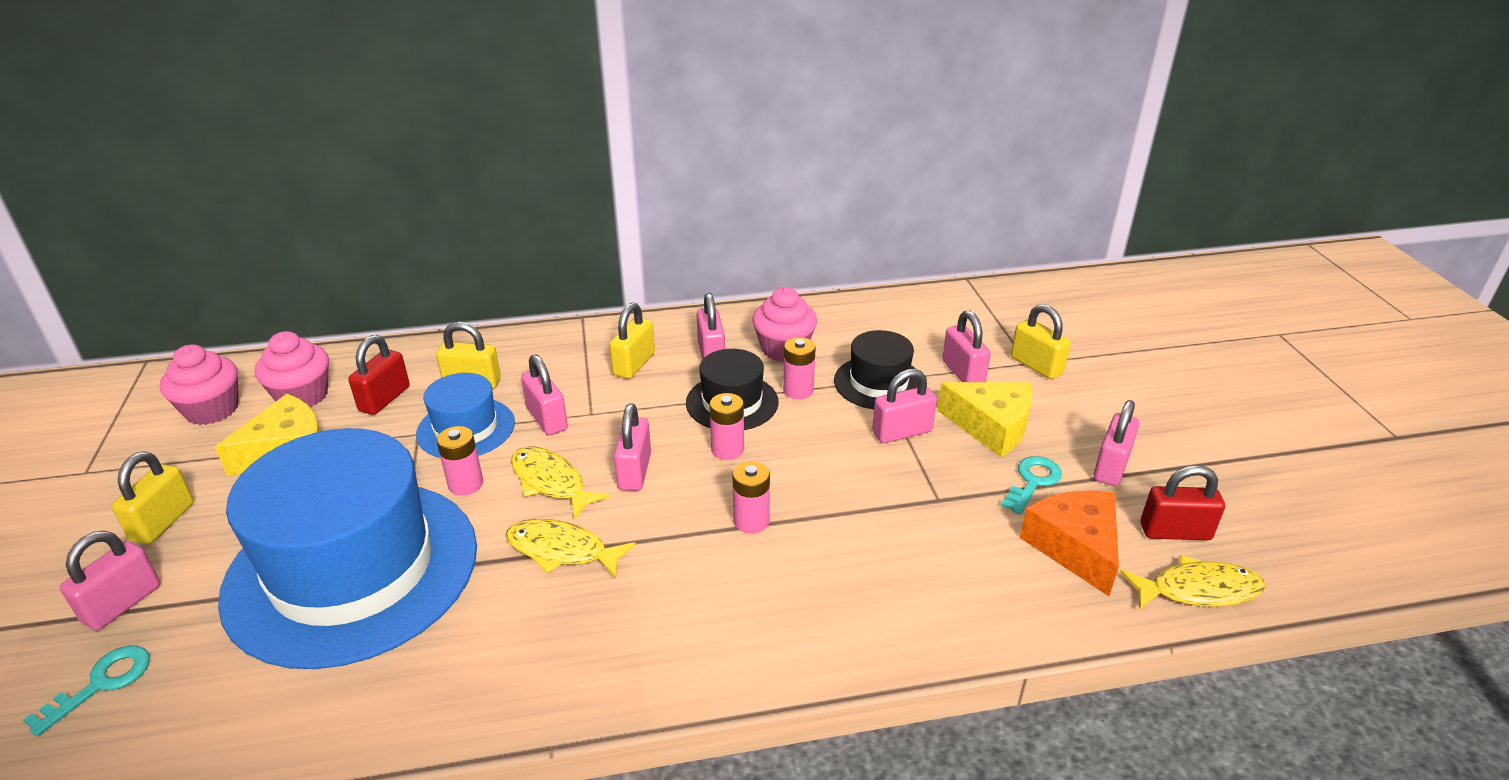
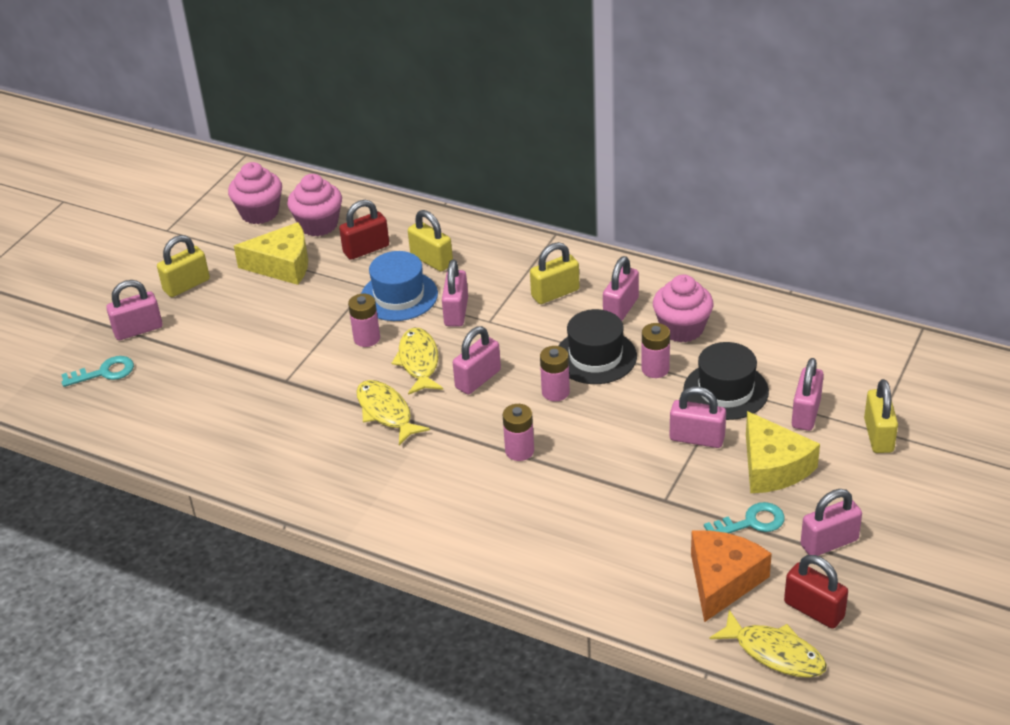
camera: 40 degrees right, 5 degrees up
blue hat [218,428,477,669] -> none

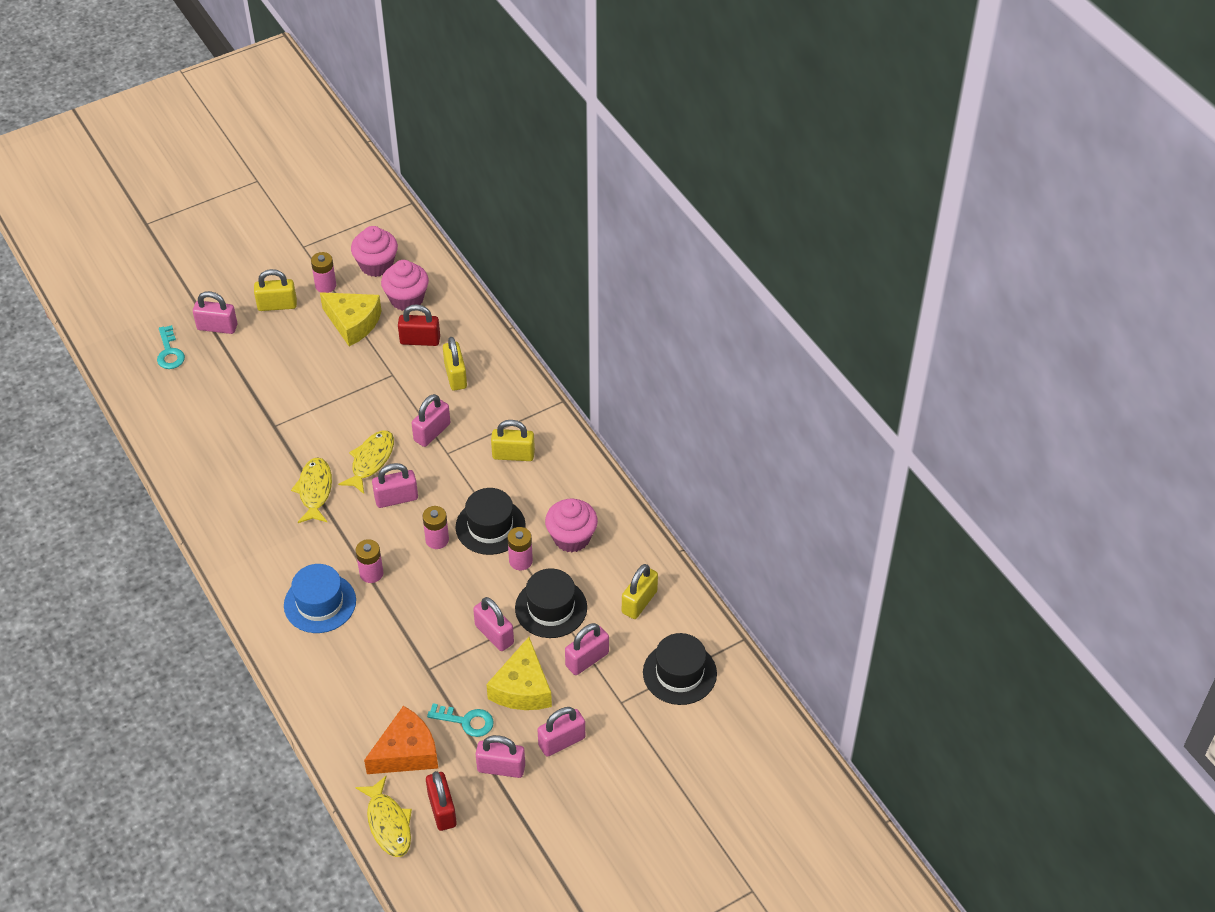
camera: 30 degrees right, 10 degrees up
turquoise key [61,356,134,387] -> turquoise key turned 60 degrees clockwise [157,325,185,369]
pink battery [348,294,380,347] -> pink battery moved to [311,252,336,293]
blue hat [361,251,438,321] -> blue hat moved to [284,564,356,633]
pink padlock [603,256,639,321] -> pink padlock moved to [538,707,585,757]
yellow padlock [864,379,898,453] -> yellow padlock moved to [622,564,658,619]
none -> black hat [643,633,717,705]

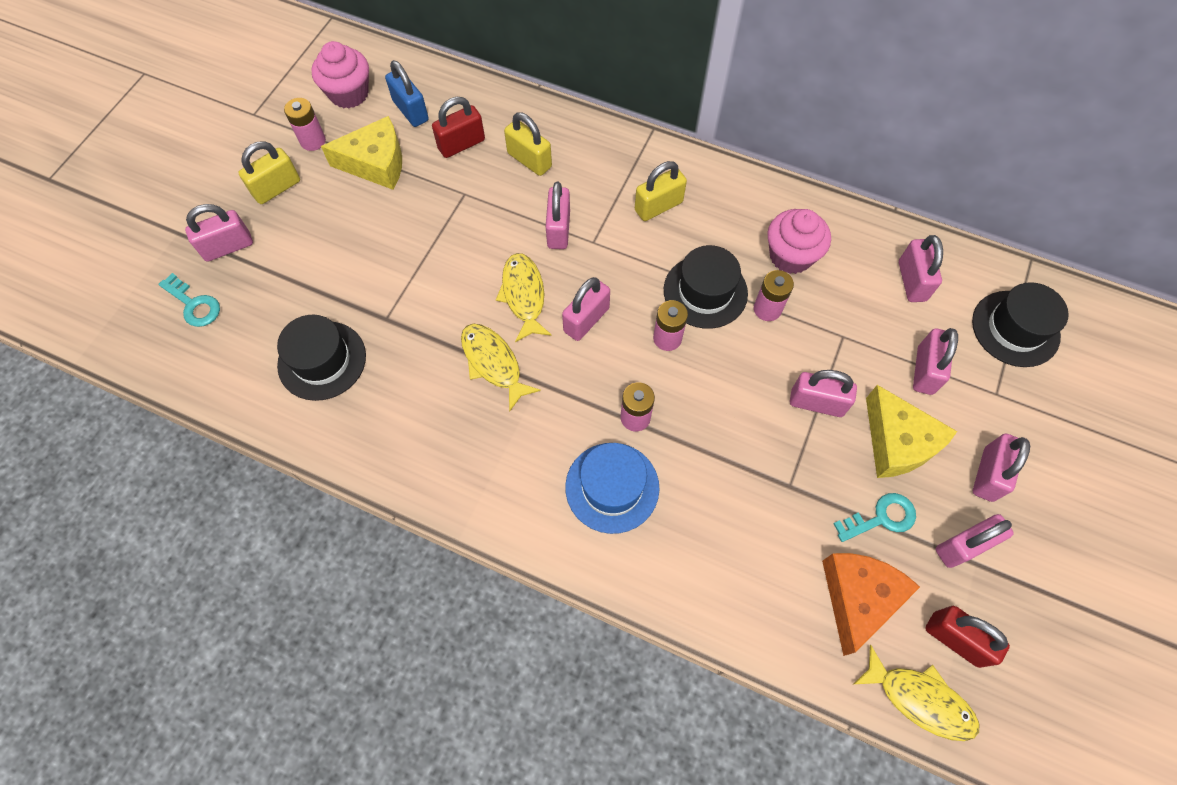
camera: 35 degrees left, 15 degrees up
pink cupcake [381,260,429,311] -> blue padlock [385,60,429,127]
black hat [515,568,587,638] -> black hat moved to [277,315,366,401]
yellow padlock [622,564,658,619] -> pink padlock [899,235,943,302]

